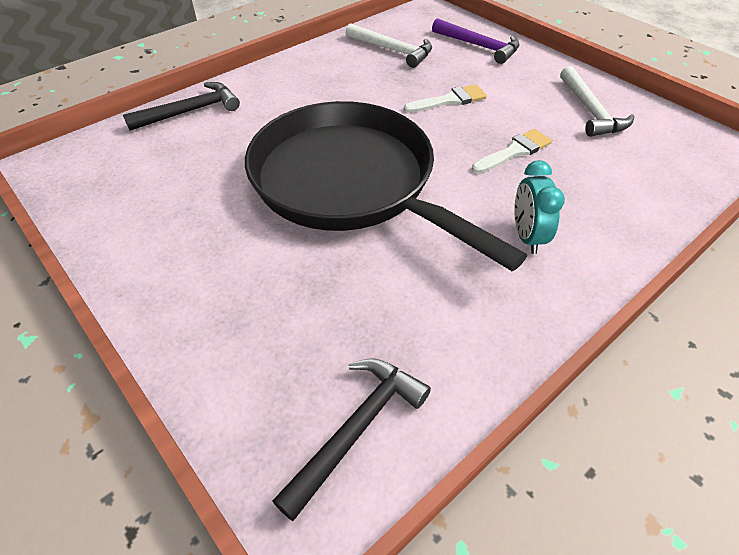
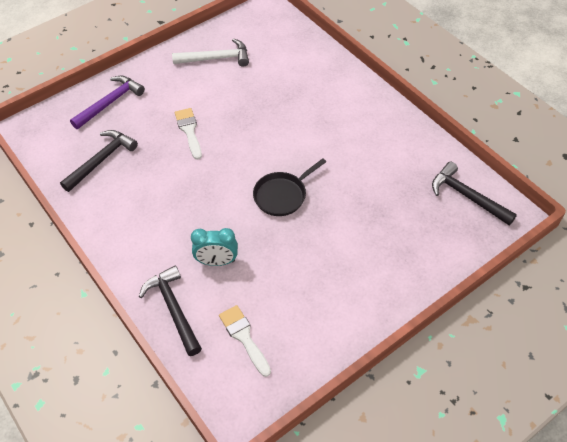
camera: 85 degrees left, 5 degrees up
black pan [245,101,527,271] -> black pan [253,158,326,216], size x0.41
white hammer [346,23,432,68] -> black hammer [60,130,138,192]
white brush [472,129,552,174] -> white brush moved to [219,305,271,377]
turquoise clock [514,160,565,254] -> turquoise clock moved to [191,228,238,266]

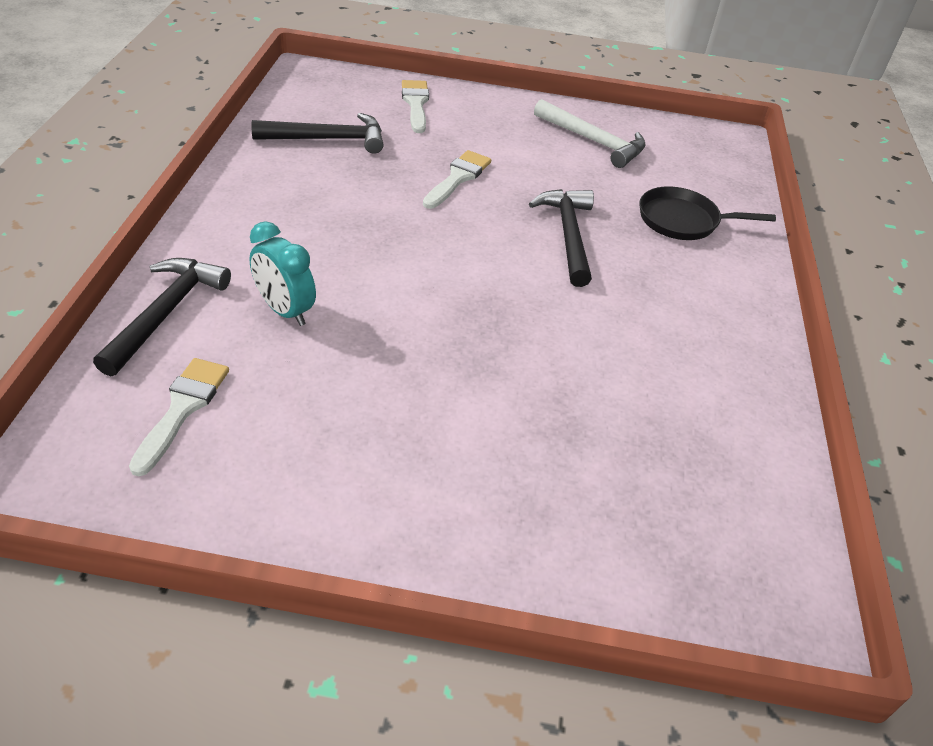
camera: 40 degrees right, 10 degrees down
purple hammer [70,76,145,129] -> white brush [402,80,429,133]
black pan [253,158,326,216] -> black pan moved to [639,186,776,240]
black hammer [432,162,517,225] -> black hammer moved to [529,189,594,287]

